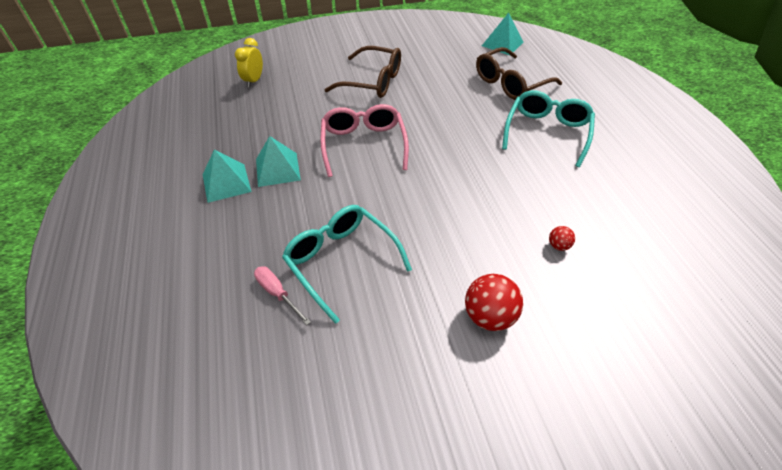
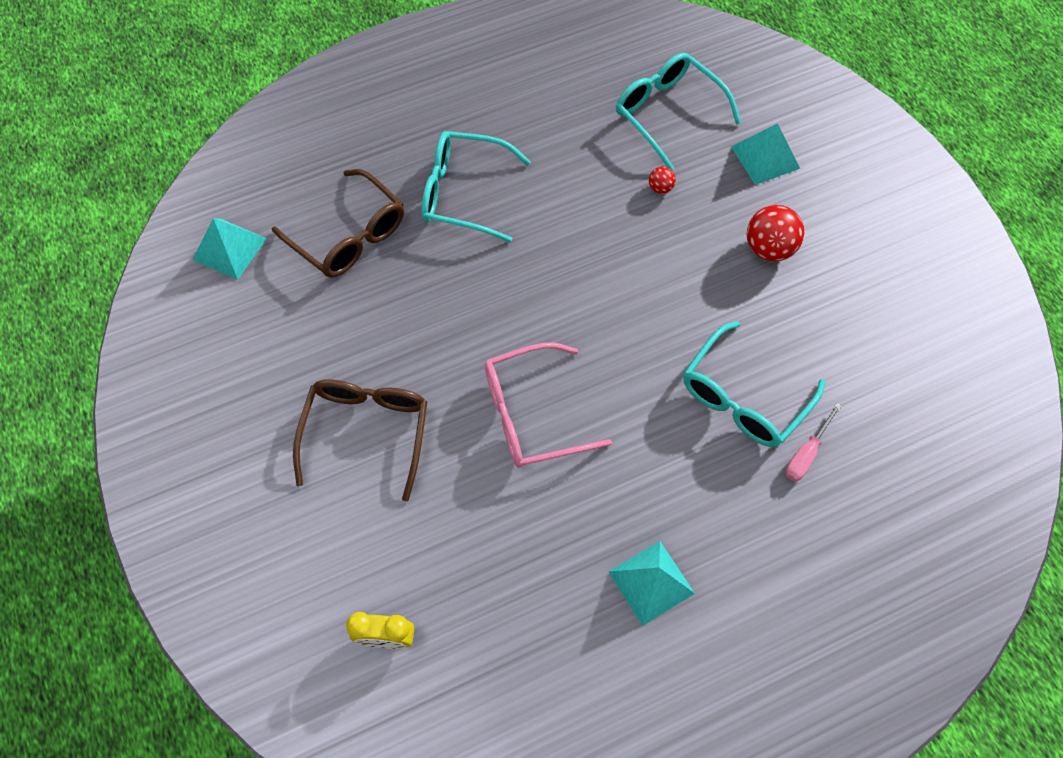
camera: 100 degrees left, 15 degrees up
turquoise pyramid [256,136,301,187] -> turquoise pyramid moved to [731,123,800,185]
none -> turquoise glasses [616,53,741,171]

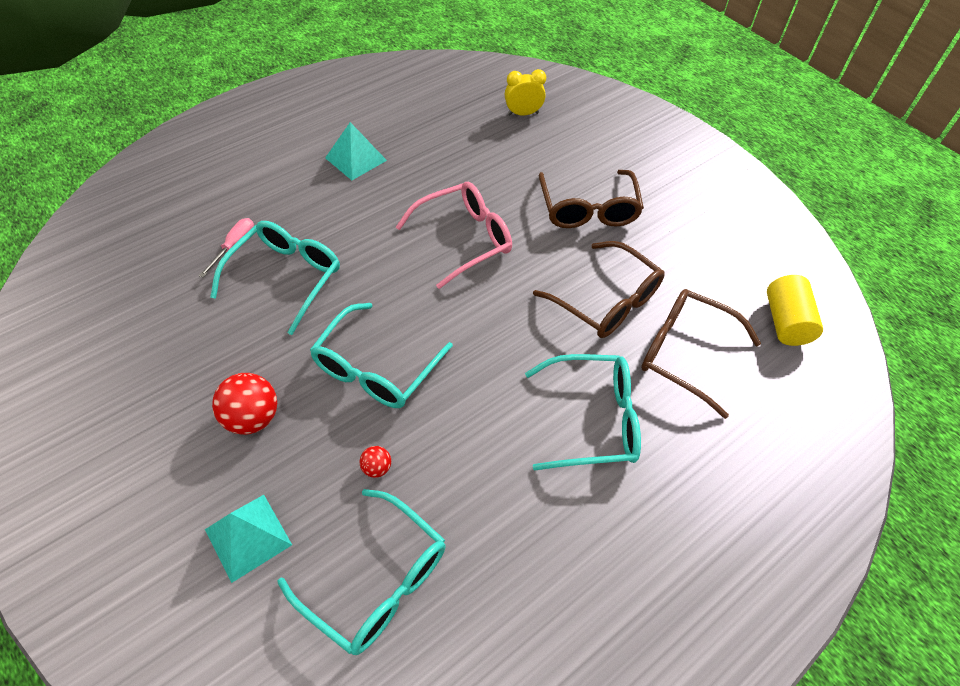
camera: 165 degrees right, 10 degrees down
turquoise pyramid [193,218,267,280] -> yellow cylinder [767,275,823,346]
none -> turquoise glasses [310,303,453,408]
none -> brown glasses [533,241,665,338]

